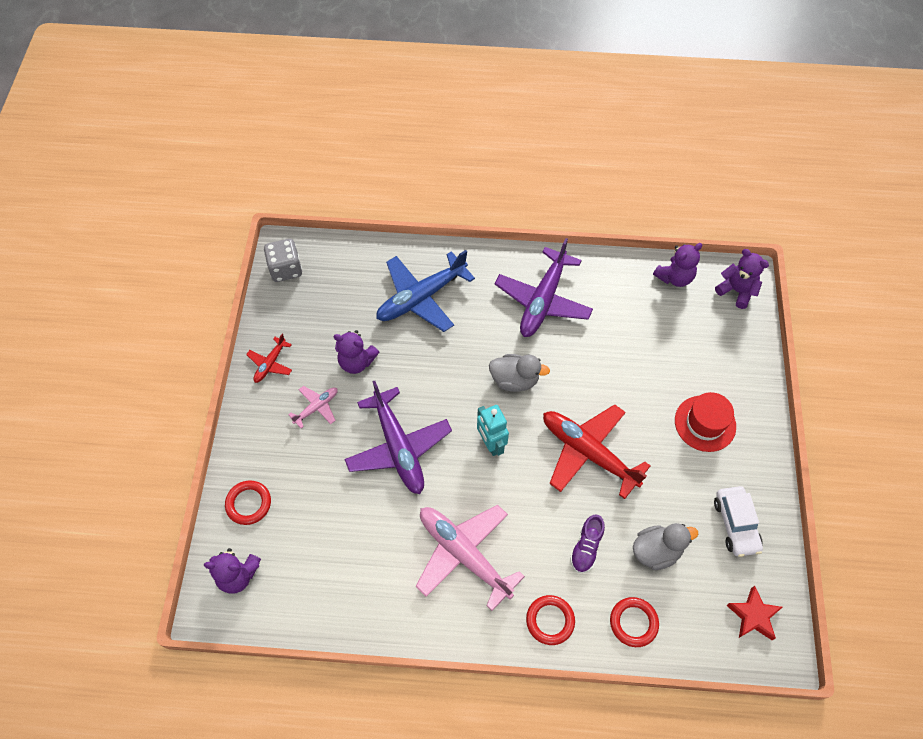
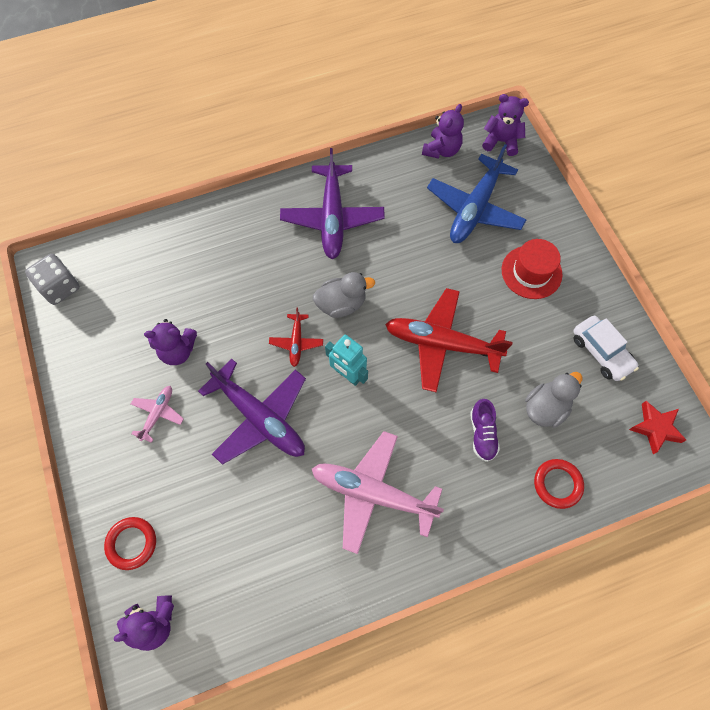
camera: 25 degrees left, 5 degrees up
red plane [246,334,292,383] -> red plane moved to [269,307,323,367]
blue plane [376,250,475,332] -> blue plane moved to [427,144,527,243]
red ring [526,595,575,645] -> none

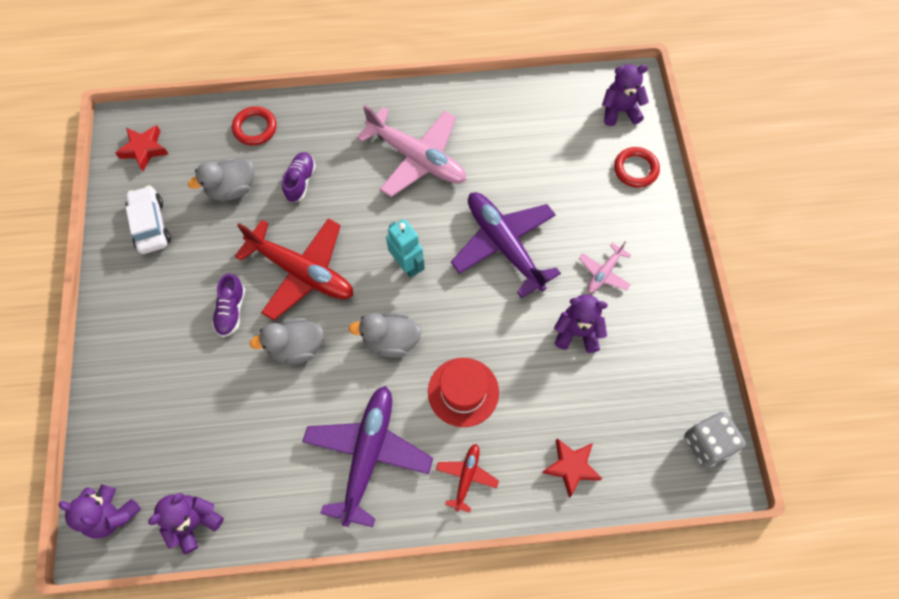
camera: 165 degrees left, 0 degrees up
red plane [269,307,323,367] -> red plane moved to [436,444,499,512]
blue plane [427,144,527,243] -> none
red hat [502,239,562,299] -> red hat moved to [428,358,499,427]
none -> purple shoe [212,273,245,337]
none -> grey duck [250,318,324,364]
none -> red star [542,438,602,498]

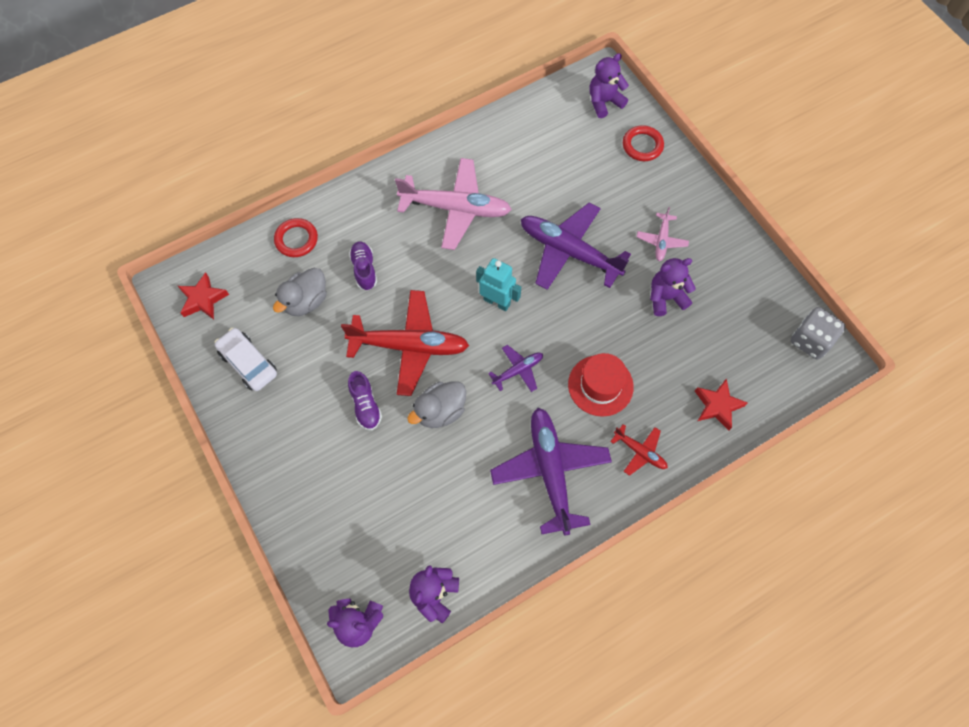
camera: 25 degrees left, 0 degrees up
grey duck [349,313,422,358] -> purple plane [488,345,543,392]
red plane [436,444,499,512] -> red plane turned 135 degrees clockwise [610,424,668,476]

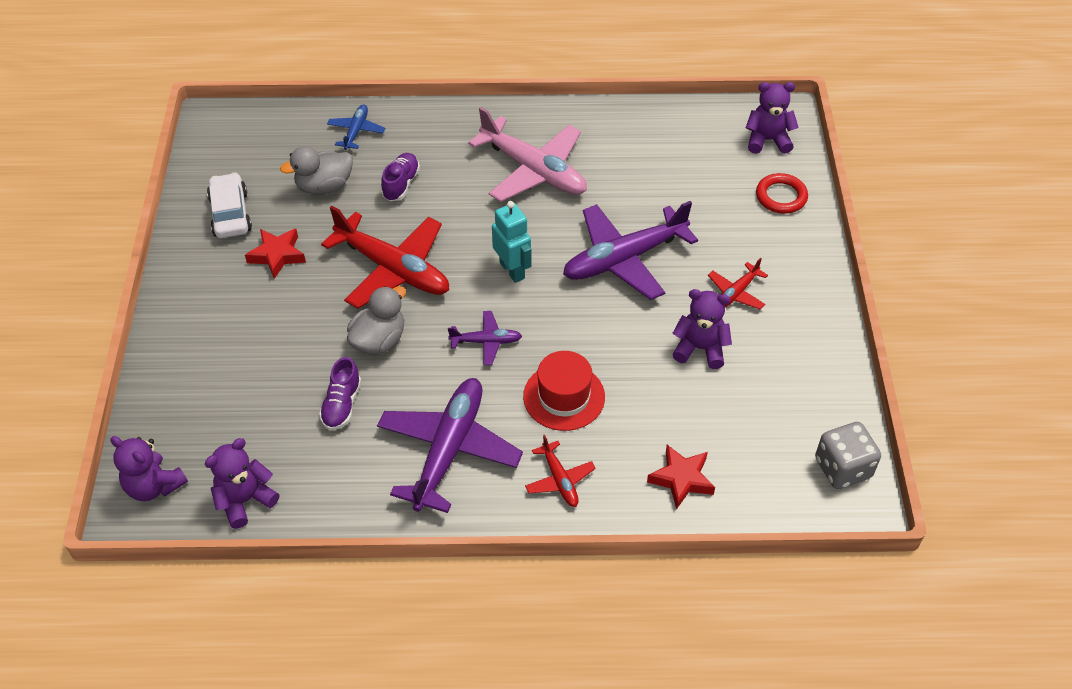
camera: 30 degrees right, 15 degrees down
red star [178,272,229,319] -> red star moved to [245,229,306,279]
red ring [274,218,318,257] -> blue plane [327,105,385,150]
purple shoe [348,371,382,430] -> purple shoe moved to [319,357,361,430]
grey duck [407,381,466,428] -> grey duck turned 135 degrees clockwise [347,286,406,355]
purple plane [521,202,631,290] -> purple plane turned 90 degrees counterclockwise [563,201,698,300]
pink plane [637,207,689,261] -> red plane [708,258,768,310]

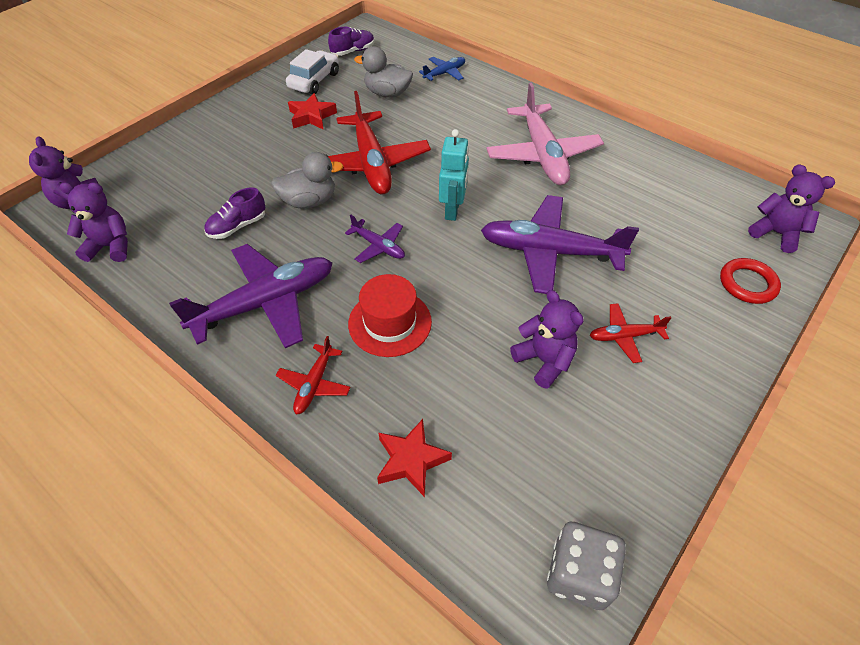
camera: 40 degrees right, 0 degrees up
purple shoe [381,153,420,201] -> purple shoe moved to [328,27,375,56]

